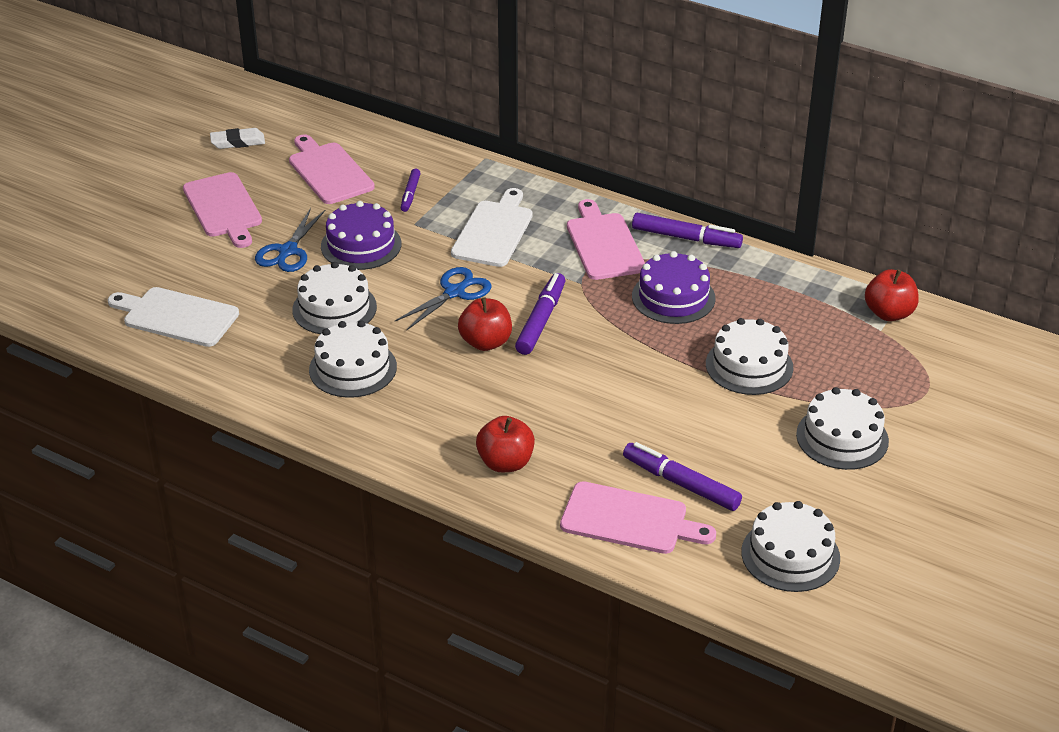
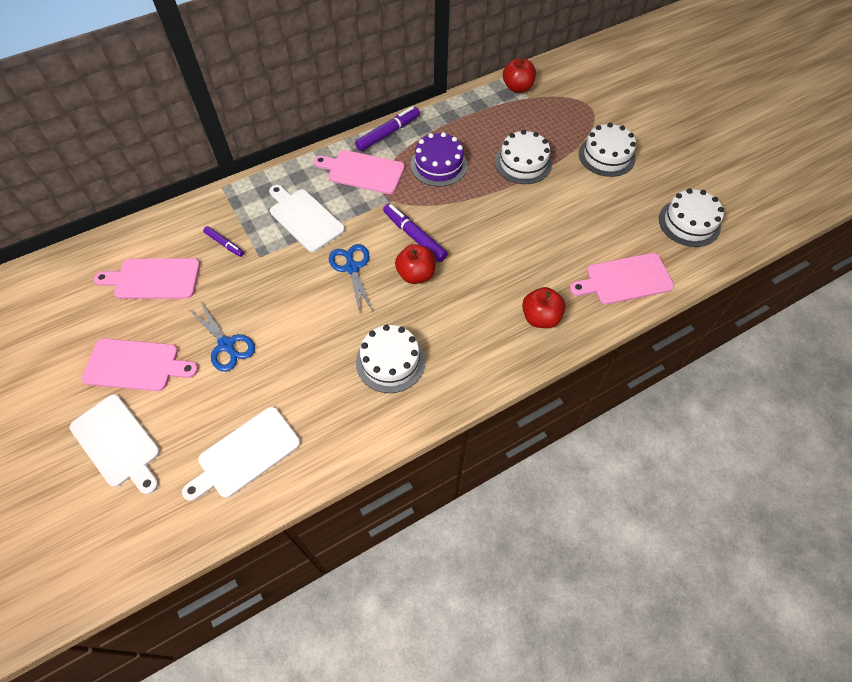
camera: 60 degrees left, 20 degrees up
white eraser [210,128,265,149] -> none
white cake [292,262,377,334] -> none
purple cake [321,201,401,270] -> none
pink cutting board [560,481,716,554] -> pink cutting board turned 150 degrees counterclockwise [569,253,674,304]
purple marker [623,442,742,511] -> none
none -> white cutting board [70,394,160,495]

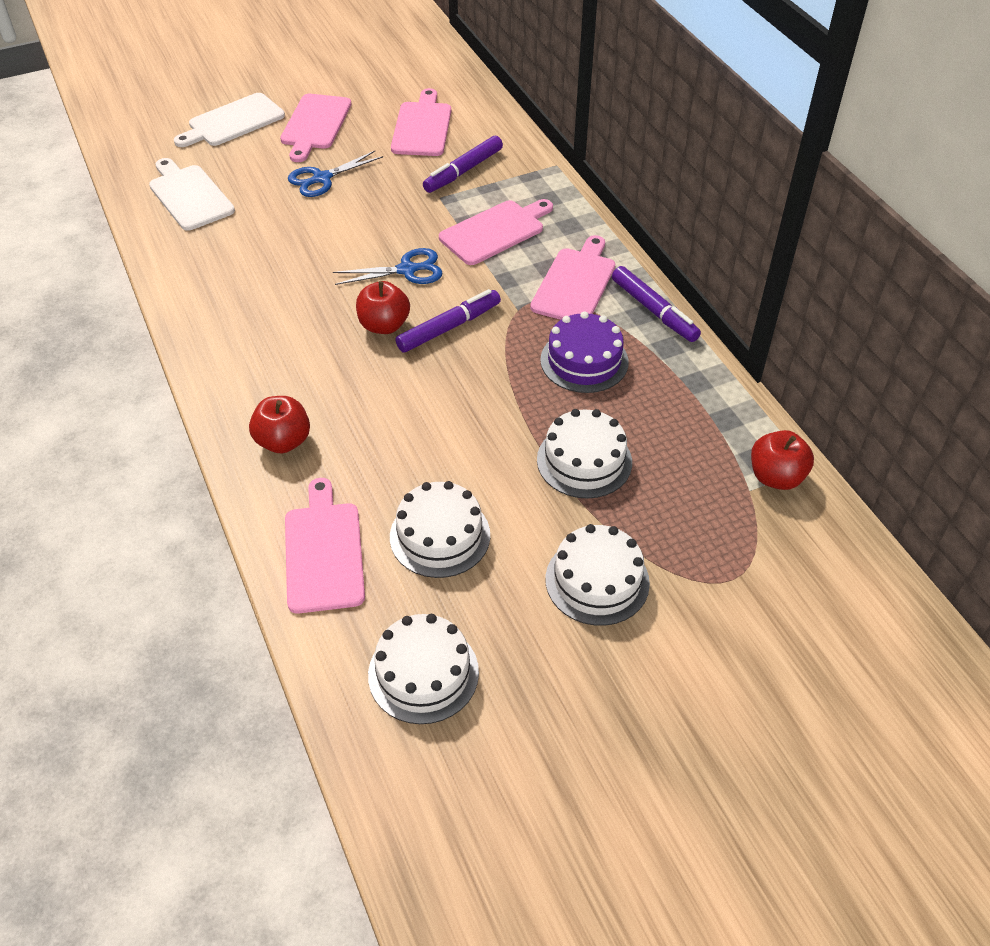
camera: 95 degrees right, 10 degrees down
purple marker [203,226,244,257] -> purple marker [423,136,503,193], size x1.67
white cutting board [269,185,345,252] -> pink cutting board [439,199,553,265]
white cake [356,325,425,393] -> white cake moved to [390,481,490,578]

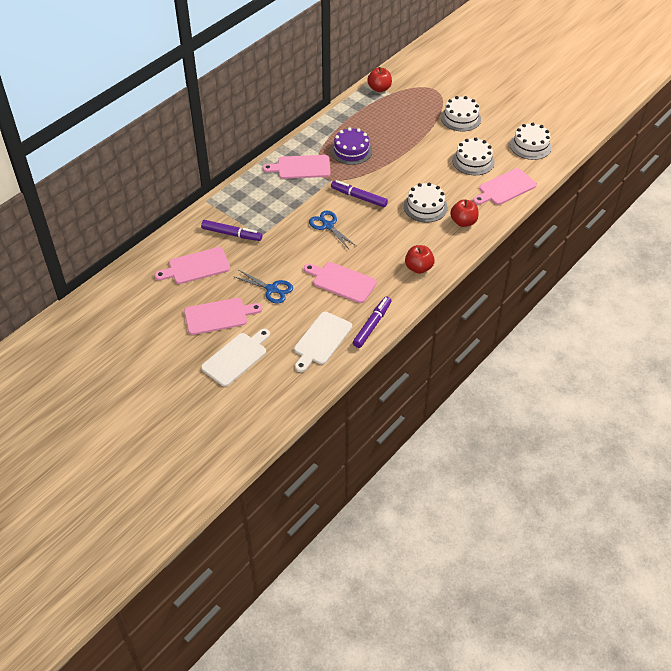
camera: 115 degrees left, 0 degrees up
white cutting board [174,93,285,147] -> white cutting board turned 75 degrees counterclockwise [201,329,270,387]
red apple [356,281,410,334] -> red apple moved to [405,245,435,274]
pink cutting board [439,199,553,265] -> pink cutting board moved to [304,262,377,303]
white cake [537,409,632,499] -> white cake moved to [404,182,448,222]
purple marker [612,266,701,342] -> purple marker moved to [353,296,392,348]

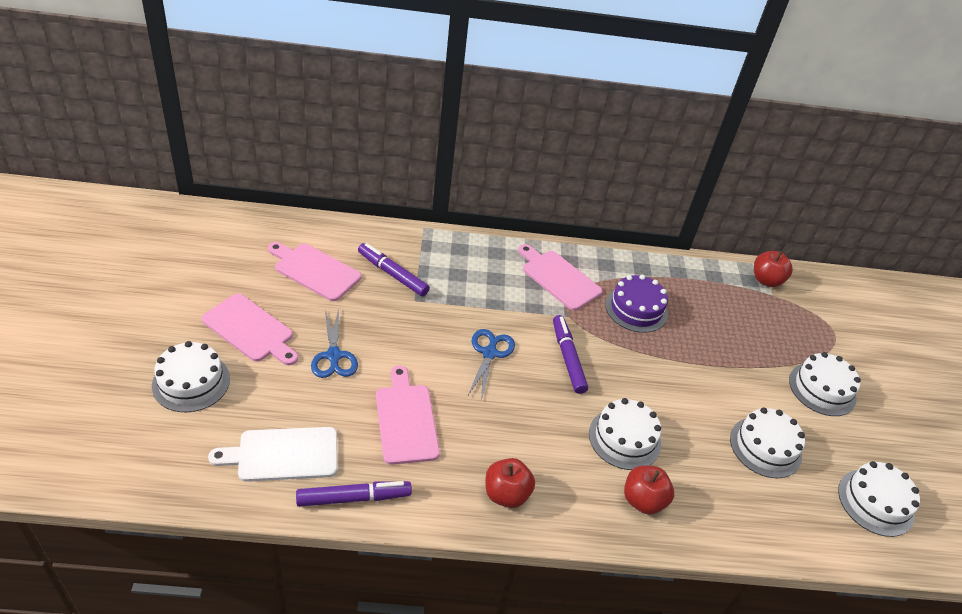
camera: 45 degrees right, 5 degrees down
purple marker [201,220,262,241] -> purple marker turned 150 degrees clockwise [358,243,430,296]
white cutting board [201,329,270,387] -> white cake [152,341,230,412]
pink cutting board [473,168,537,205] -> none

